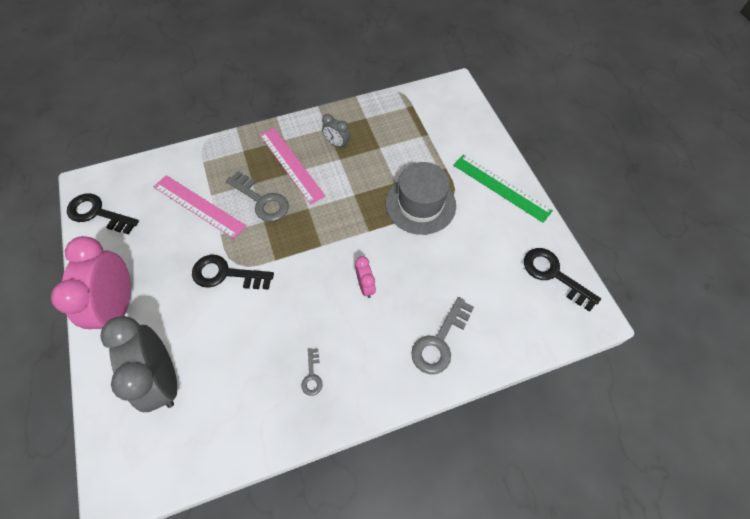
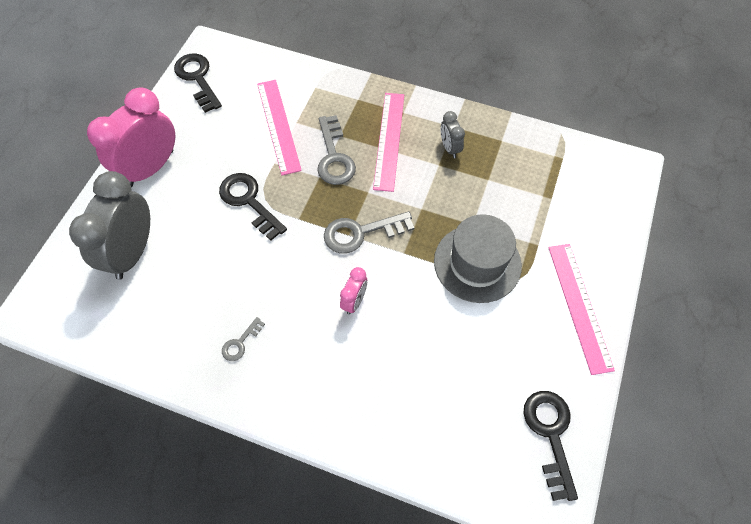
camera: 40 degrees right, 0 degrees up
grey key [411,297,474,374] -> grey key moved to [324,211,414,254]
green ruler [453,155,553,223] -> pink ruler [548,244,615,375]

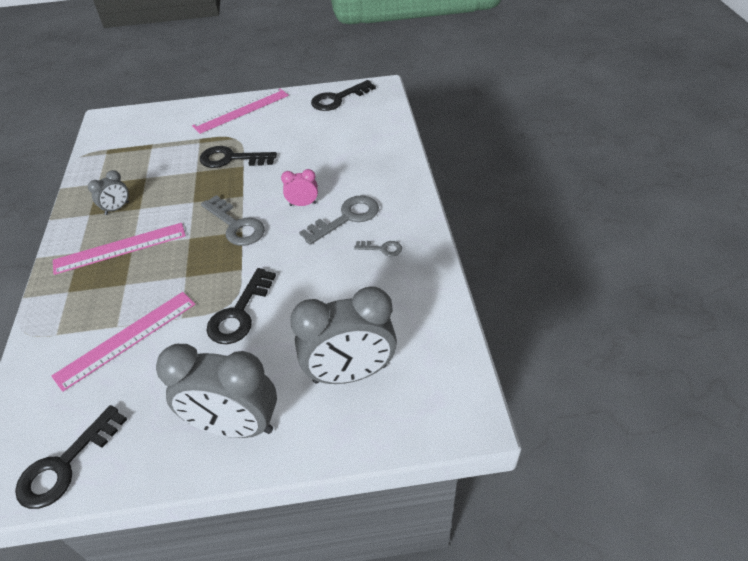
camera: 115 degrees left, 15 degrees down
pink clock [87,87,175,187] -> grey clock [156,344,277,438]
grey key [317,115,356,185] -> grey key moved to [299,195,379,245]
grey hat [434,214,522,303] -> black key [200,146,277,168]

